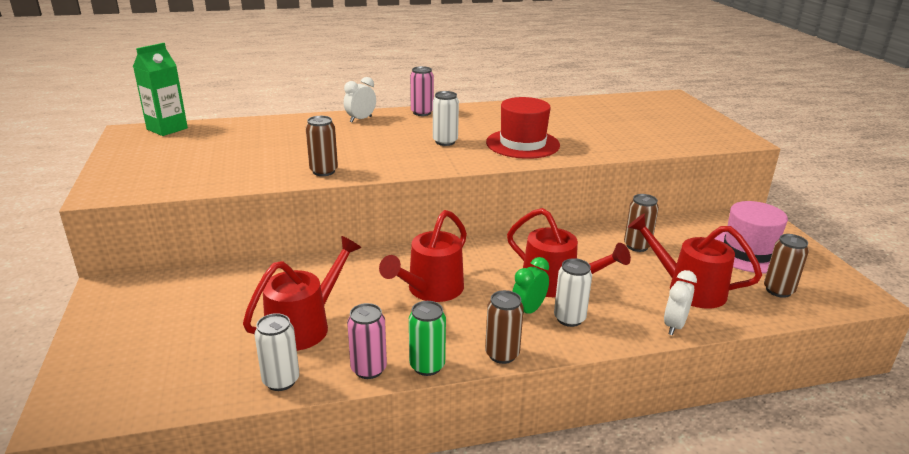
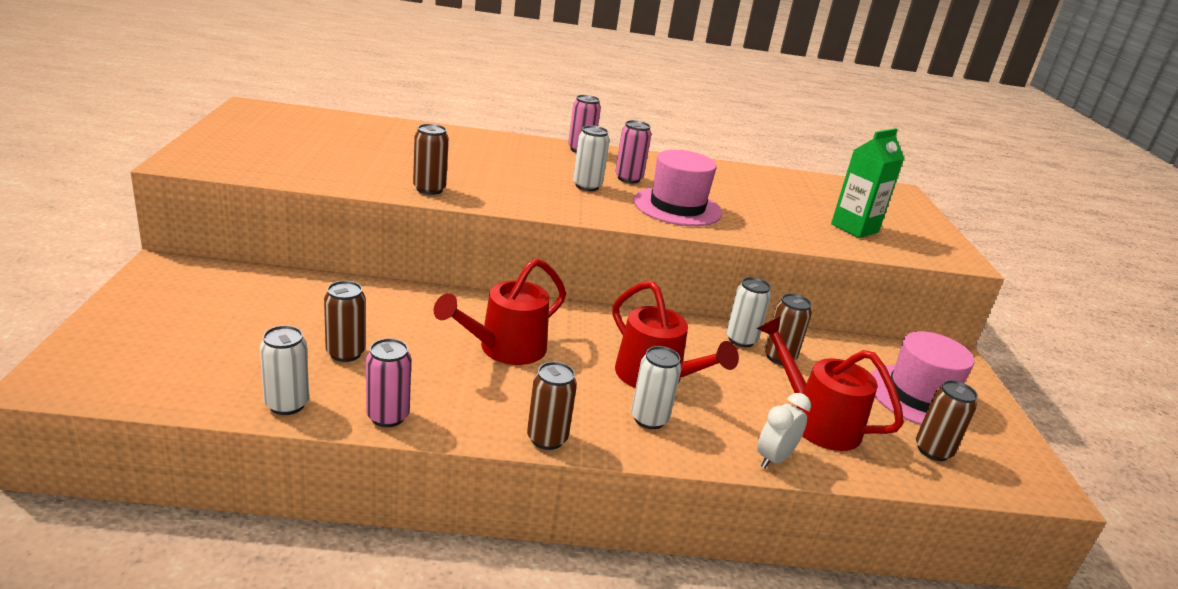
camera: 10 degrees right, 0 degrees up
green carton [133,43,188,136] -> green carton moved to [831,128,904,238]
red watering can [243,236,361,351] -> brown can [324,281,366,362]
white clock [344,77,376,122] -> none
green can [409,301,446,376] -> none
red hat [486,97,560,159] -> pink hat [633,150,722,226]
green clock [512,257,549,314] -> none
none -> pink can [615,120,651,183]
none -> white can [726,277,771,347]

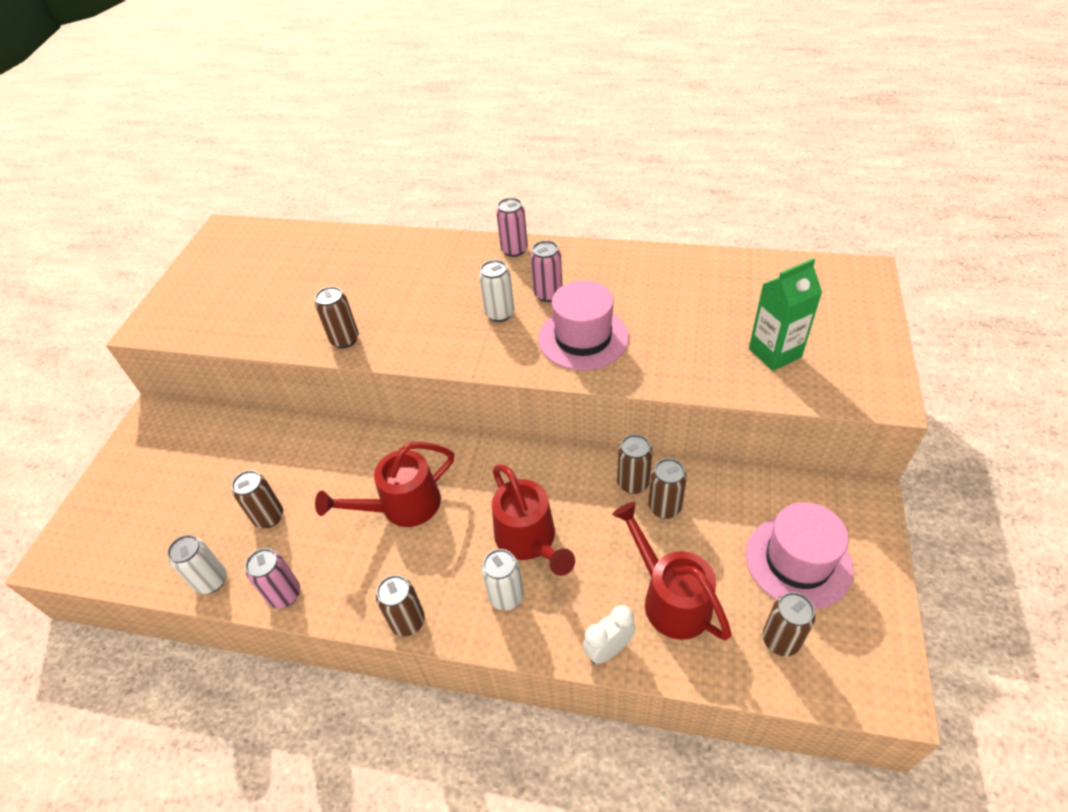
camera: 20 degrees right, 20 degrees up
white can [726,277,771,347] -> brown can [617,434,652,494]

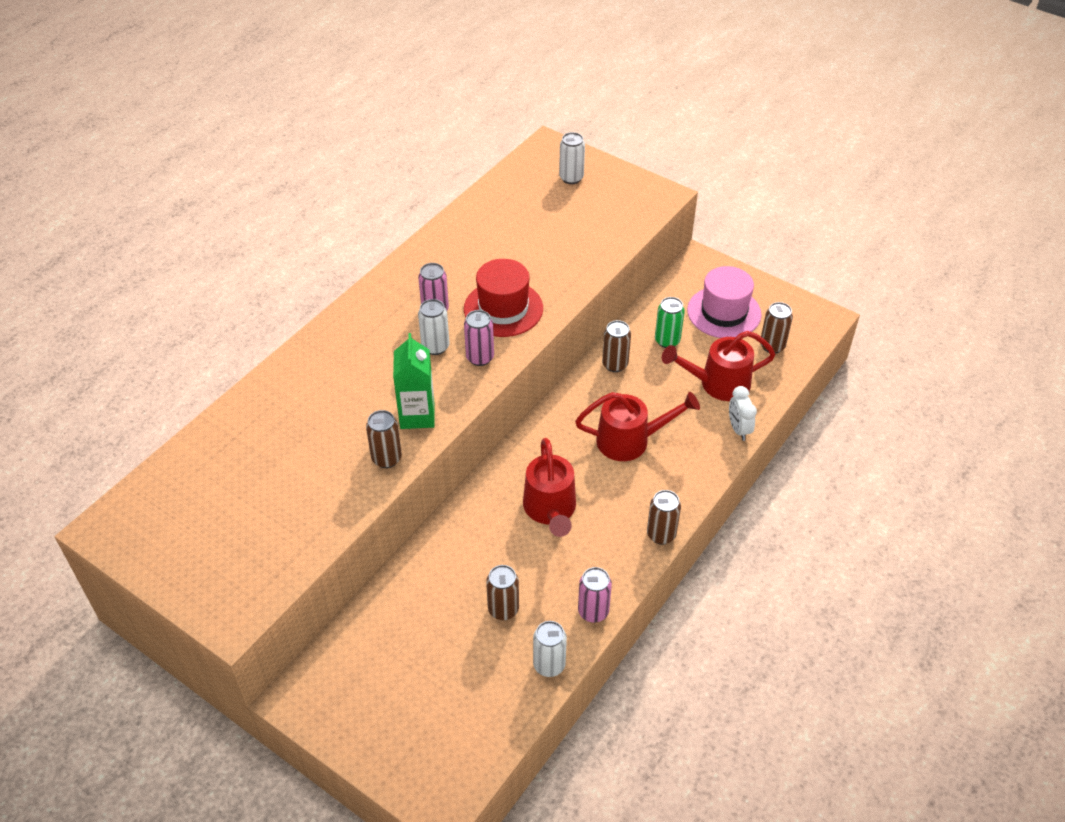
camera: 70 degrees left, 0 degrees up
white can [482,549,524,610] -> white can moved to [559,132,585,184]
pink can [496,198,528,257] -> pink can moved to [464,310,494,366]
pink hat [538,280,629,371] -> red hat [464,259,543,337]
brown can [649,458,687,519] -> none
green carton [749,258,822,371] -> green carton moved to [393,333,435,429]
none -> green can [655,297,685,348]

